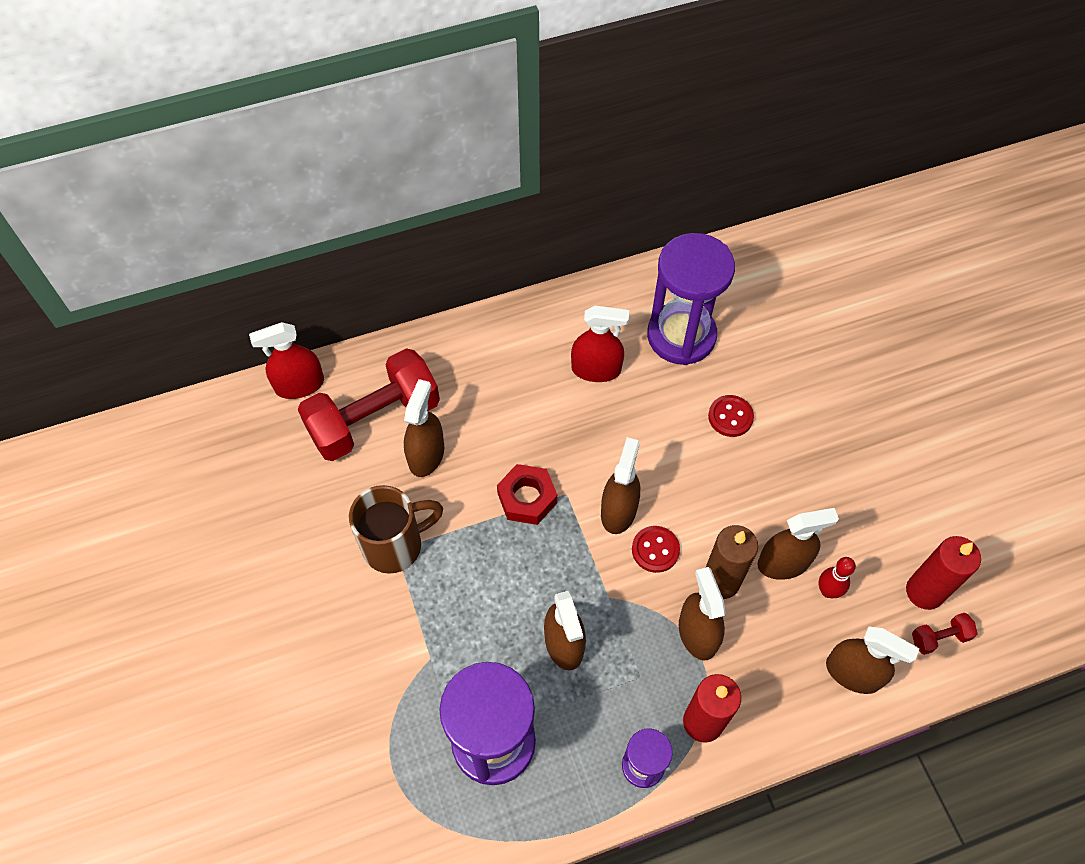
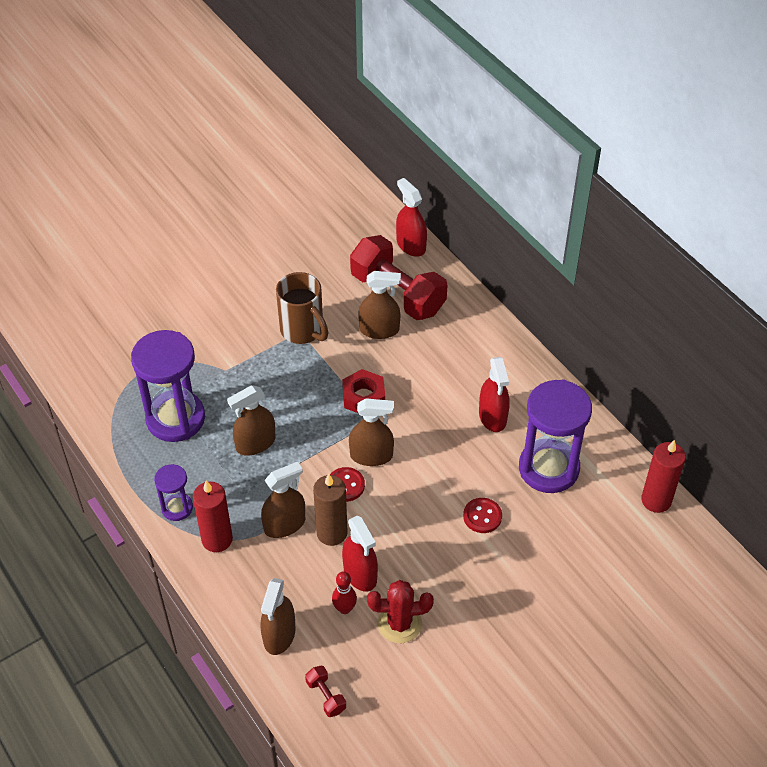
camera: 75 degrees right, 10 degrees down
brown spray bottle [757,508,839,580] -> red spray bottle [342,515,378,591]
red candle [906,536,981,610] -> red candle moved to [641,440,686,513]
none -> red cactus [367,580,434,643]

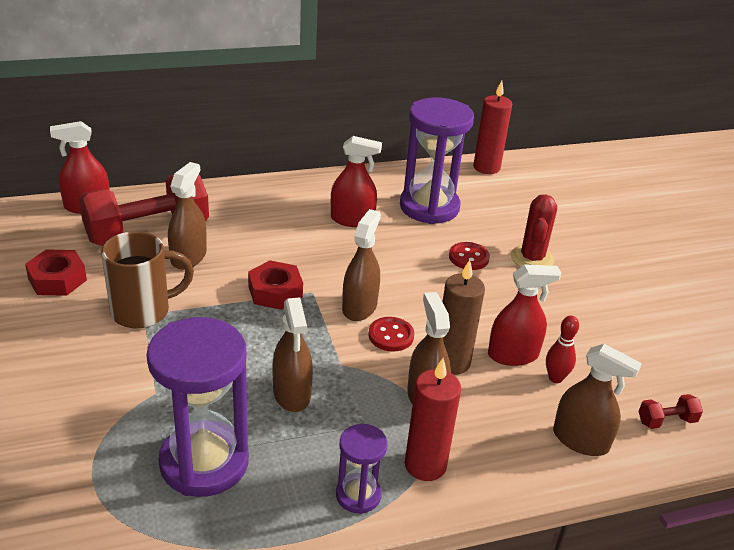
camera: 75 degrees left, 15 degrees down
red cactus [367,580,434,643] -> red cactus moved to [511,195,557,267]
none -> red nut [25,249,87,296]

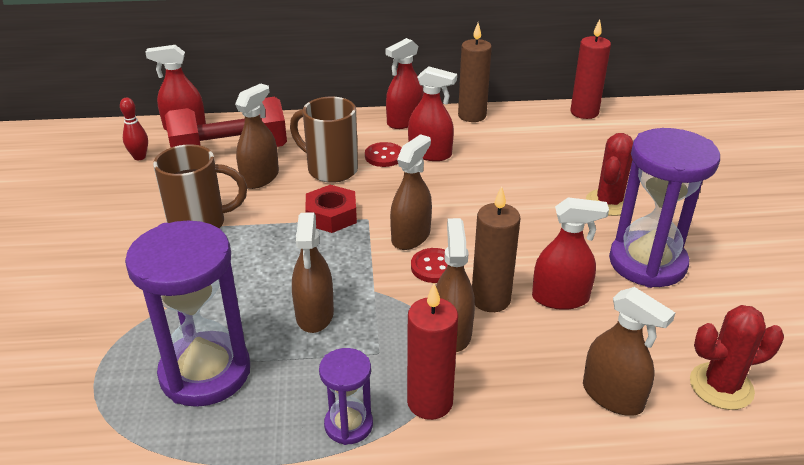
camera: 15 degrees right, 0 degrees up
red nut [25,249,87,296] -> none
purple hourglass [400,98,474,224] -> purple hourglass moved to [609,128,720,288]
red button [449,242,490,270] -> red button moved to [365,142,402,167]
red bowling pin [546,316,579,383] -> red bowling pin moved to [120,98,148,160]
red dumbbell [638,394,703,429] -> red cactus [690,305,784,410]
none -> brown mug [290,97,358,183]
none -> red spray bottle [386,38,424,129]
none -> brown candle [458,23,492,122]

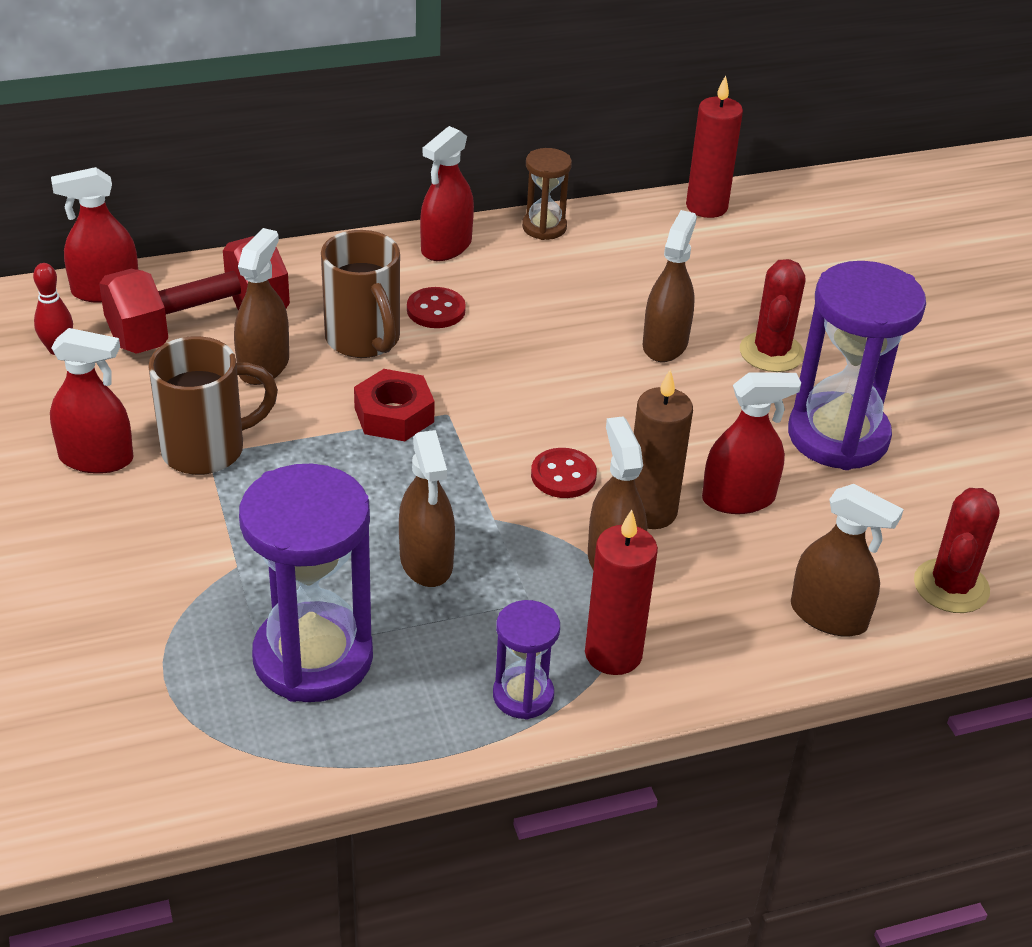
camera: 15 degrees left, 5 degrees up
brown mug [290,97,358,183] -> brown mug turned 135 degrees counterclockwise [321,230,400,358]
brown spray bottle [390,134,432,250] -> brown spray bottle moved to [643,210,697,362]
red spray bottle [408,66,457,161] -> red spray bottle moved to [50,328,133,474]
brown candle [458,23,492,122] -> brown hourglass [522,148,572,240]
red cactus [690,305,784,410] -> red cactus turned 45 degrees counterclockwise [914,488,1000,613]

